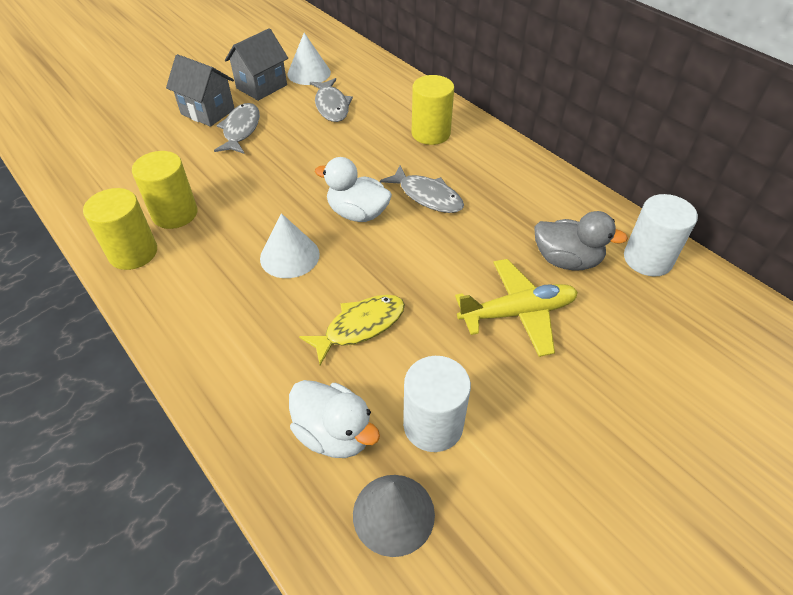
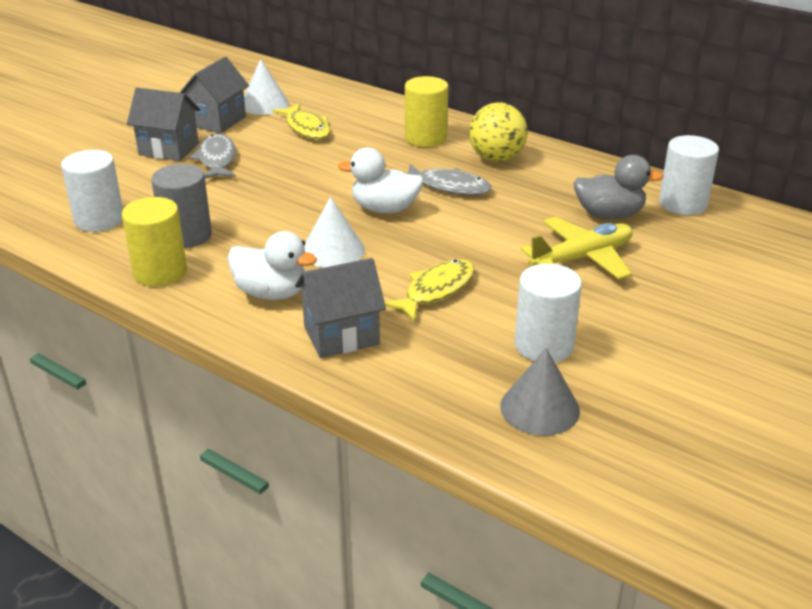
camera: 15 degrees left, 15 degrees down
yellow cylinder [132,151,198,229] -> grey cylinder [151,164,212,248]
white duck [289,380,380,458] -> white duck moved to [228,231,317,300]
grey fish [310,78,353,122] -> yellow fish [273,103,330,140]
none -> white cylinder [61,150,123,232]
none -> grey house [295,258,386,358]
none -> yellow ball [469,102,528,162]

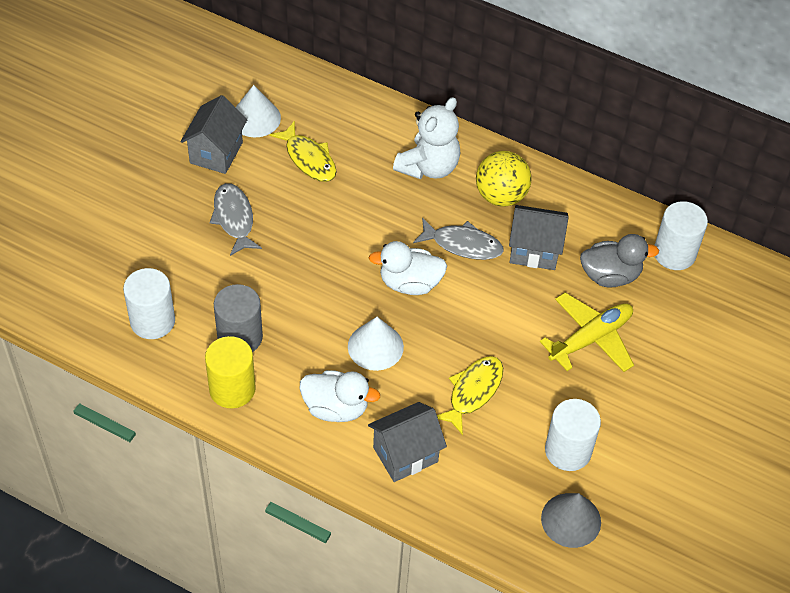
camera: 10 degrees left, 20 degrees up
grey house [127,88,200,161] -> grey house moved to [509,205,569,270]
yellow cylinder [405,76,448,147] -> white teddy bear [393,97,460,179]

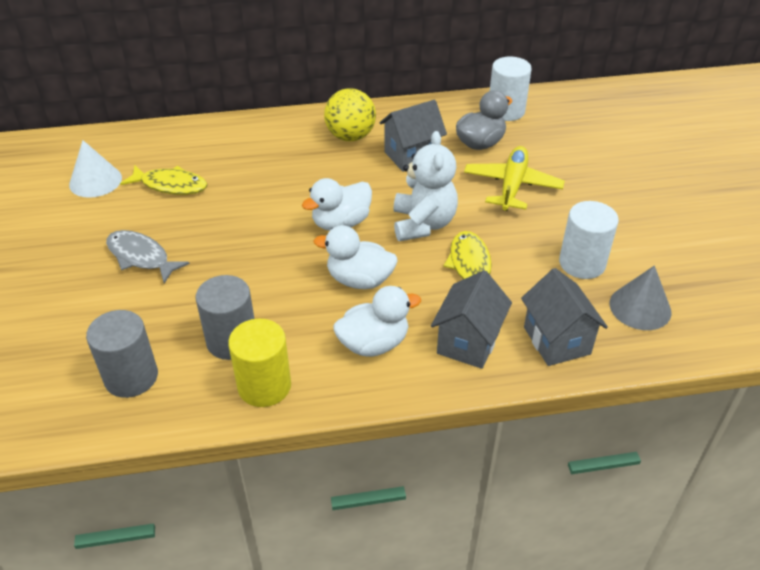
camera: 35 degrees left, 10 degrees down
white cylinder [123,268,175,339] -> grey cylinder [86,310,158,398]
grey house [180,95,247,174] -> grey house moved to [521,268,608,366]
white cone [348,317,404,371] -> white duck [313,225,398,289]
white teddy bear [393,97,460,179] -> white teddy bear moved to [393,131,458,241]
grey fish [413,218,504,260] -> none

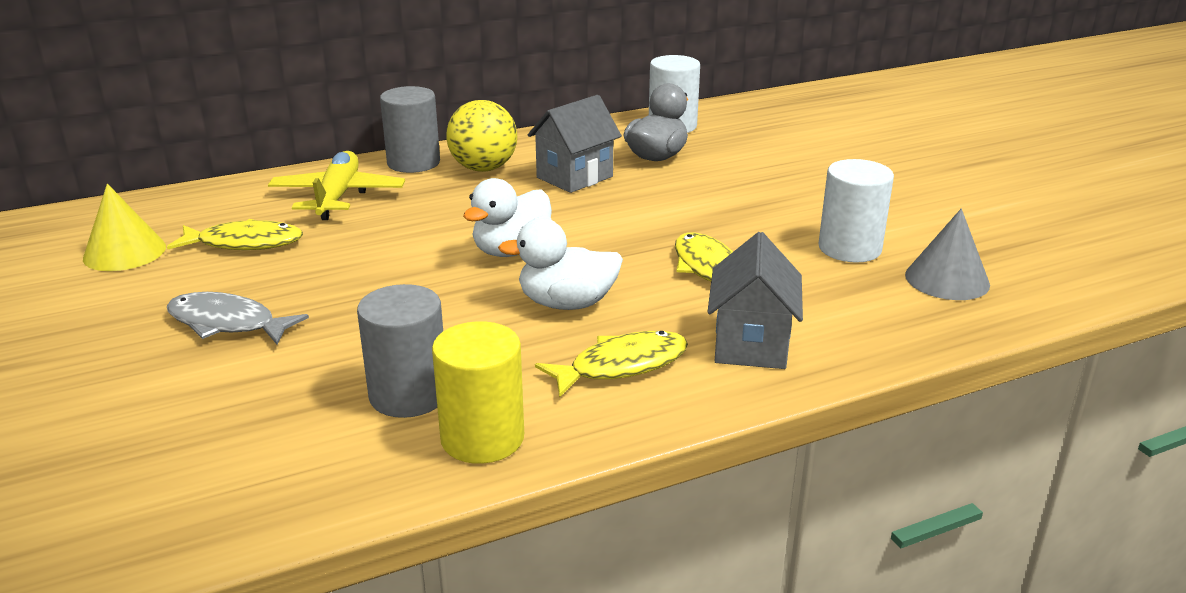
camera: 15 degrees left, 15 degrees down
white cone [69,140,122,198] -> yellow cone [83,184,166,271]
grey cylinder [86,310,158,398] -> grey cylinder moved to [380,86,440,173]
white duck [333,286,421,357] -> yellow fish [535,331,688,397]
white teddy bear [393,131,458,241] -> none
yellow plane [464,146,565,211] -> yellow plane moved to [268,151,405,220]
grey house [521,268,608,366] -> none

